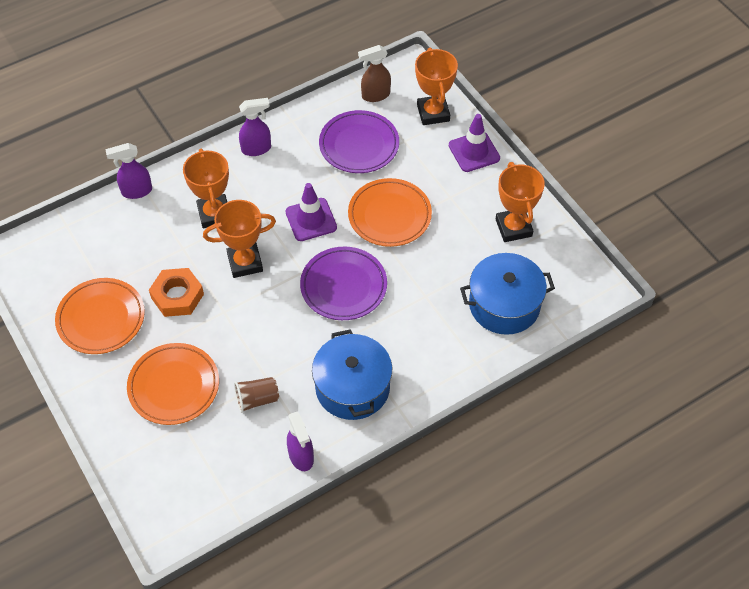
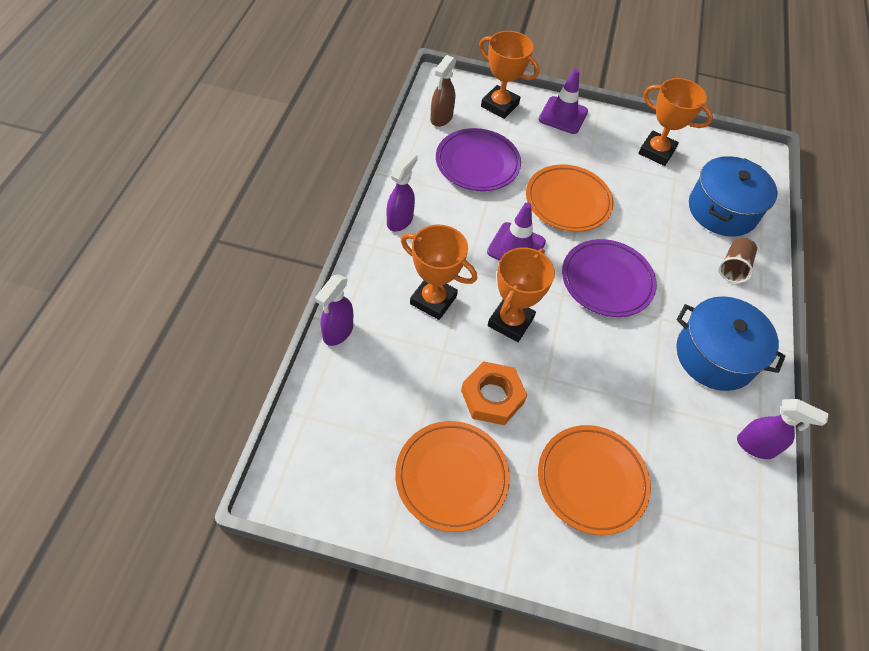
camera: 50 degrees left, 0 degrees up
brown cup [234,377,279,413] -> brown cup moved to [719,238,757,283]

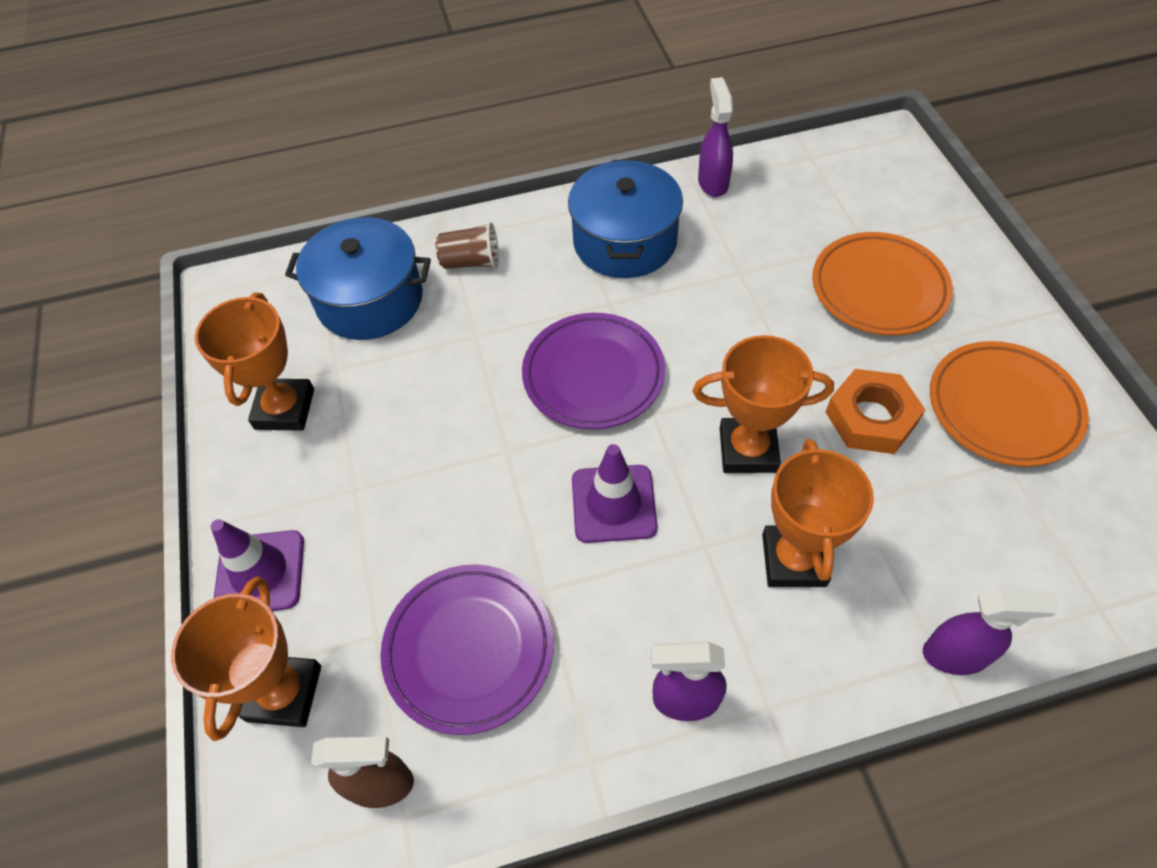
camera: 110 degrees left, 0 degrees up
orange plate [526,164,614,232] -> none

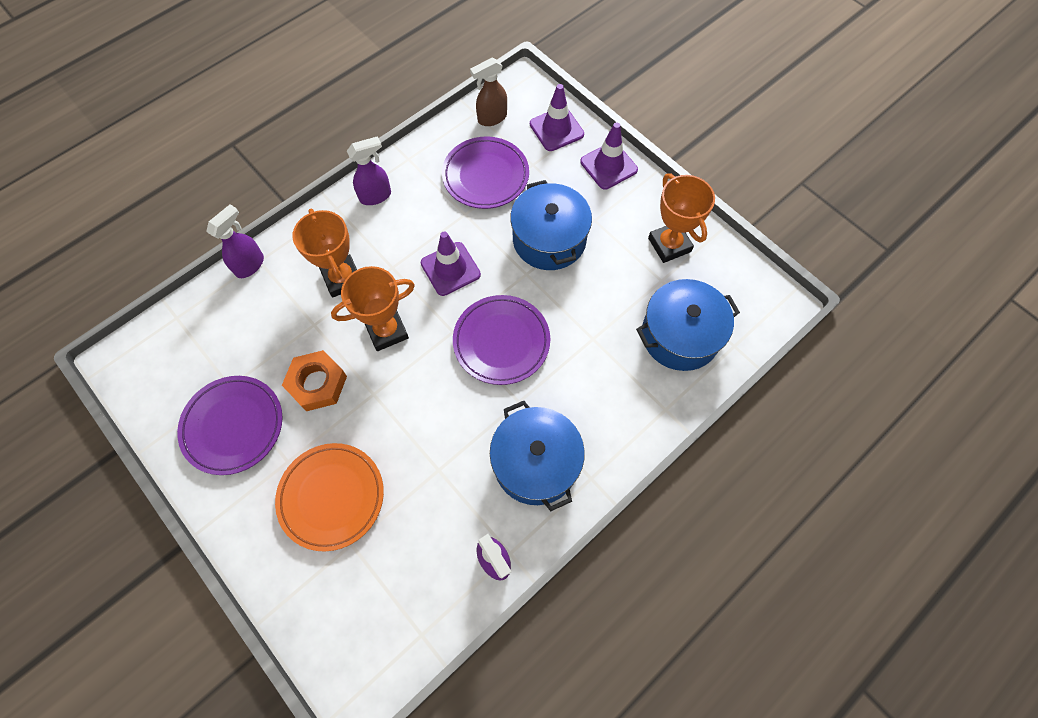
camera: 150 degrees right, 10 degrees up
orange trophy [171,576,321,741] -> purple traffic cone [530,84,584,151]
brown cup [436,222,499,269] -> none
purple spray bottle [923,589,1060,675] -> purple spray bottle turned 150 degrees clockwise [206,204,264,278]
orange plate [930,341,1089,467] -> purple plate [177,376,283,475]
none -> blue pot [510,180,592,270]

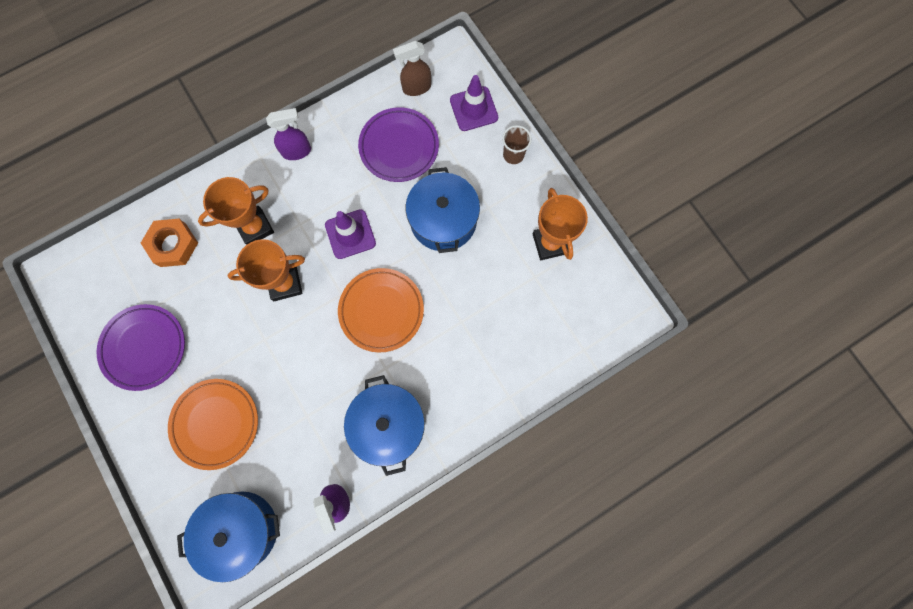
camera: 10 degrees right, 10 degrees up
purple spray bottle [206,204,264,278] -> none
orange nut [282,350,347,411] -> orange nut moved to [141,219,198,267]
orange trophy [292,209,357,297] -> orange trophy turned 75 degrees clockwise [198,177,274,245]
purple plate [453,295,550,385] -> orange plate [338,268,424,353]
purple traffic cone [580,122,638,190] -> brown cup [502,125,532,164]
blue pot [636,279,740,371] -> blue pot moved to [177,491,280,582]

